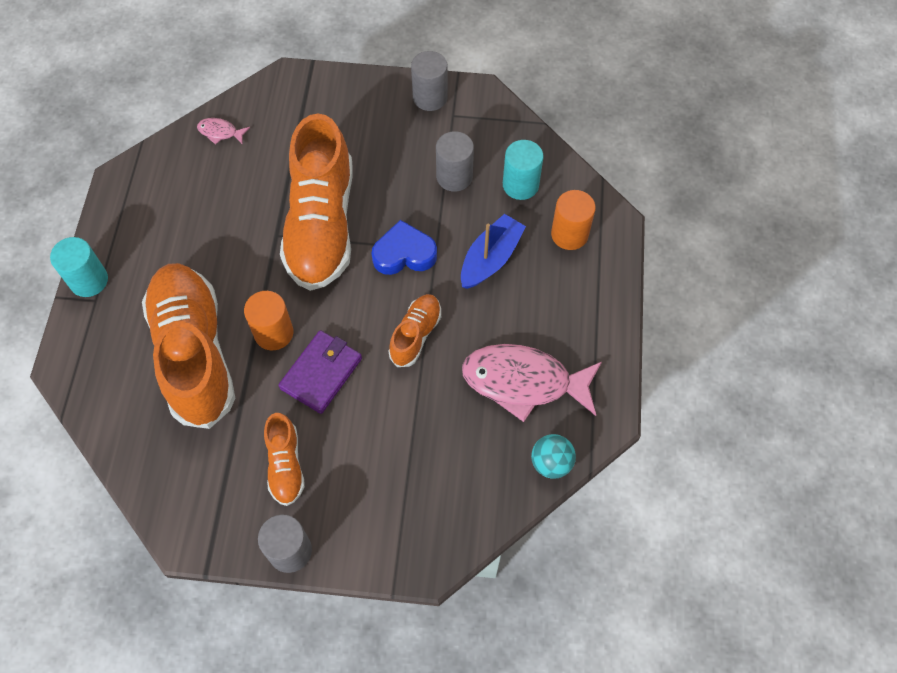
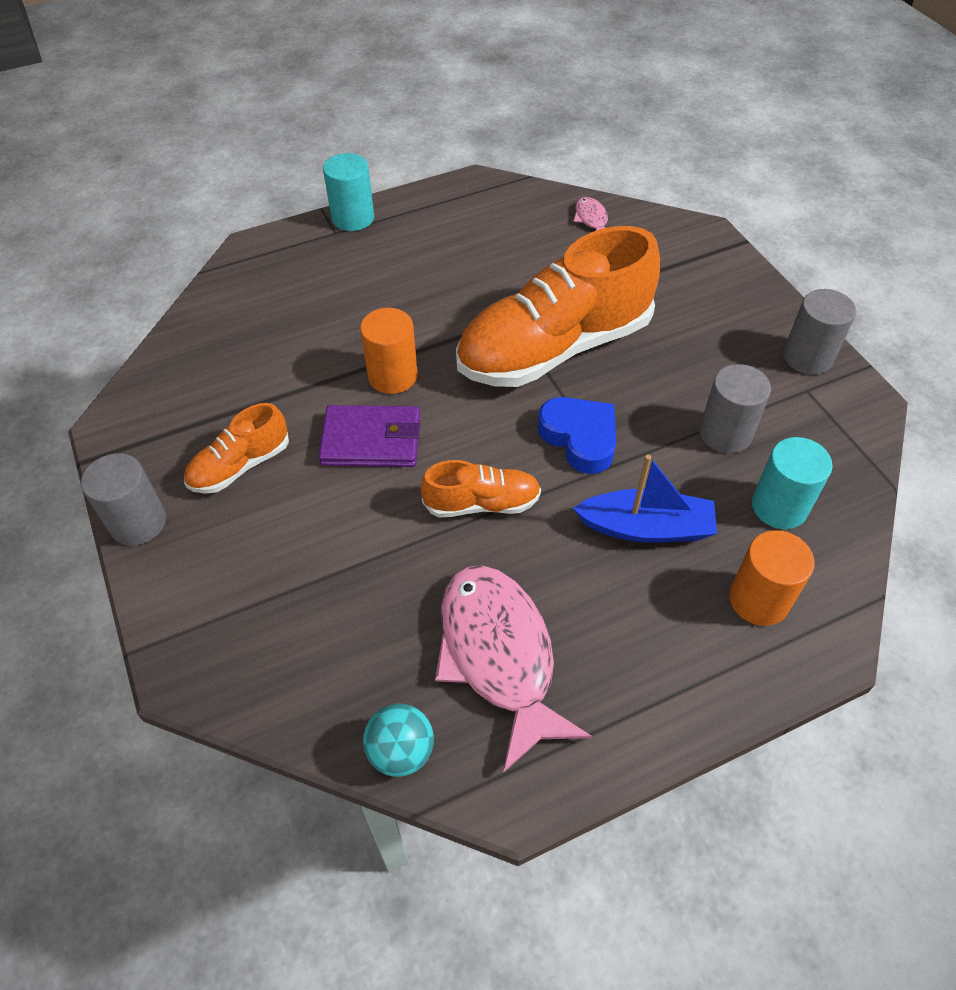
camera: 60 degrees right, 10 degrees down
orange shoe [142,263,235,429] -> none

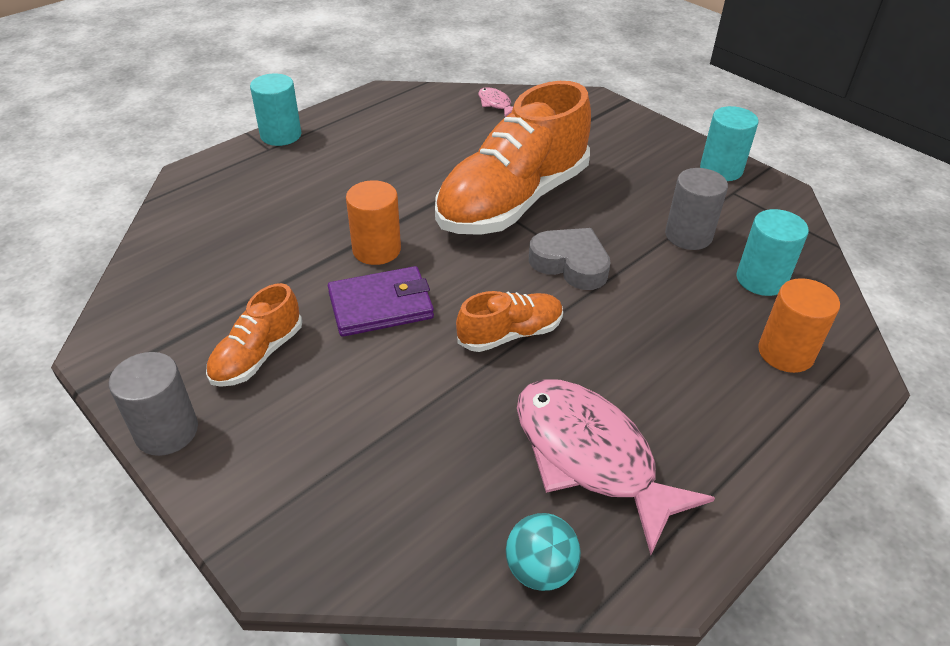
camera: 20 degrees left, 10 degrees down
blue heart [538,397,616,474] -> grey heart [529,228,611,290]
blue boat [573,455,717,543] -> none
grey cylinder [783,289,856,375] -> turquoise cylinder [700,106,758,181]

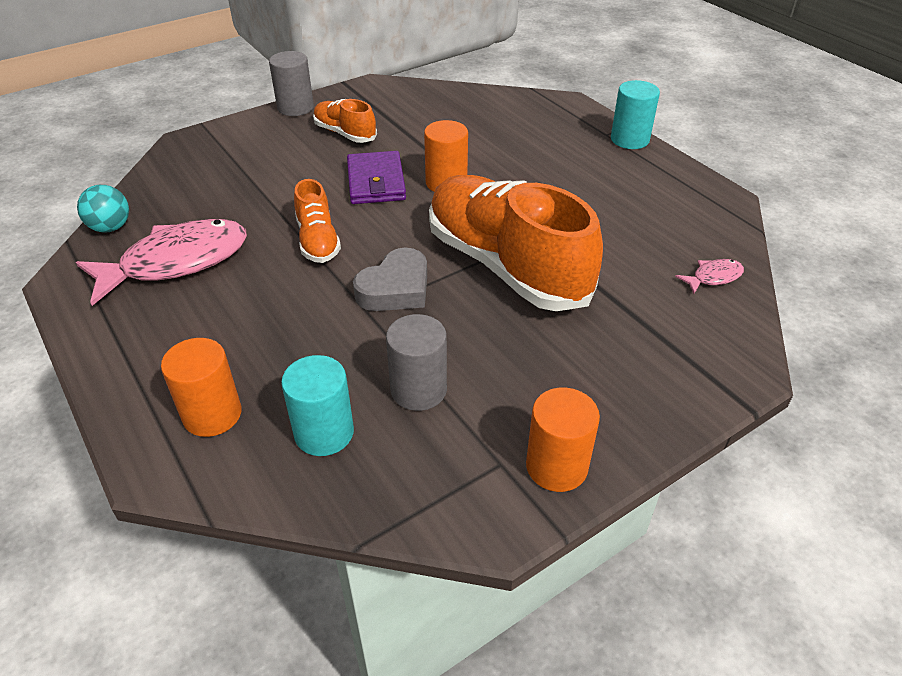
camera: 100 degrees right, 0 degrees up
turquoise cylinder [700,106,758,181] -> orange cylinder [526,388,600,492]

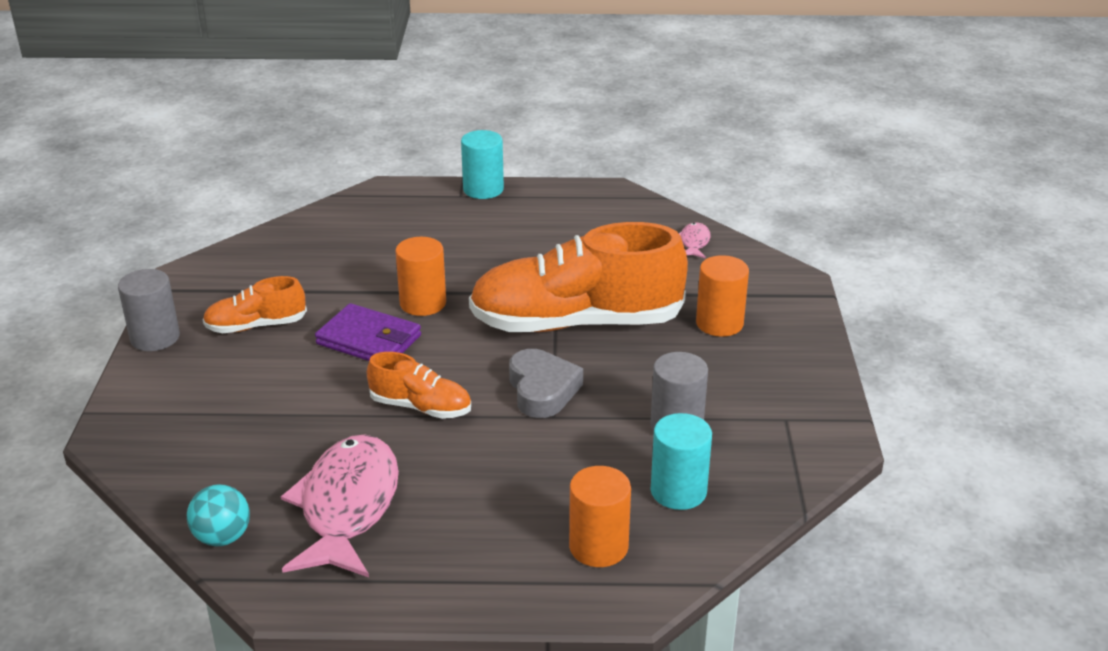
camera: 55 degrees left, 10 degrees down
orange cylinder [526,388,600,492] -> orange cylinder moved to [696,255,749,337]

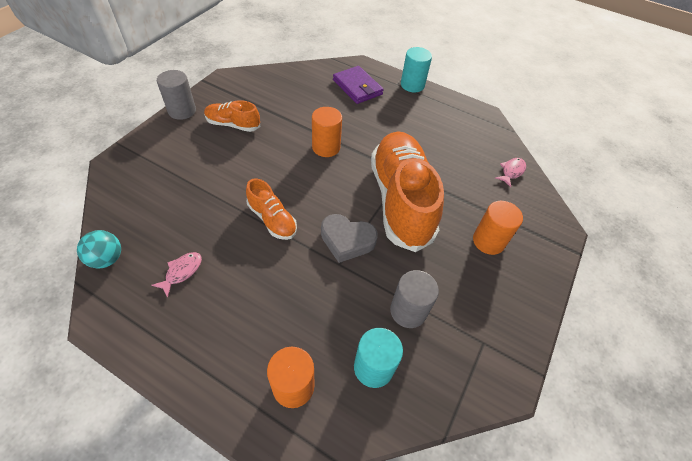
camera: 25 degrees right, 20 degrees up
pink fish [281,435,399,577] -> pink fish [151,252,202,298], size x0.43
purple wallet [315,303,421,361] -> purple wallet moved to [333,66,384,104]
orange shoe [469,222,688,332] -> orange shoe turned 60 degrees clockwise [371,131,444,252]
grey heart [509,349,583,418] -> grey heart turned 90 degrees clockwise [321,214,378,263]

